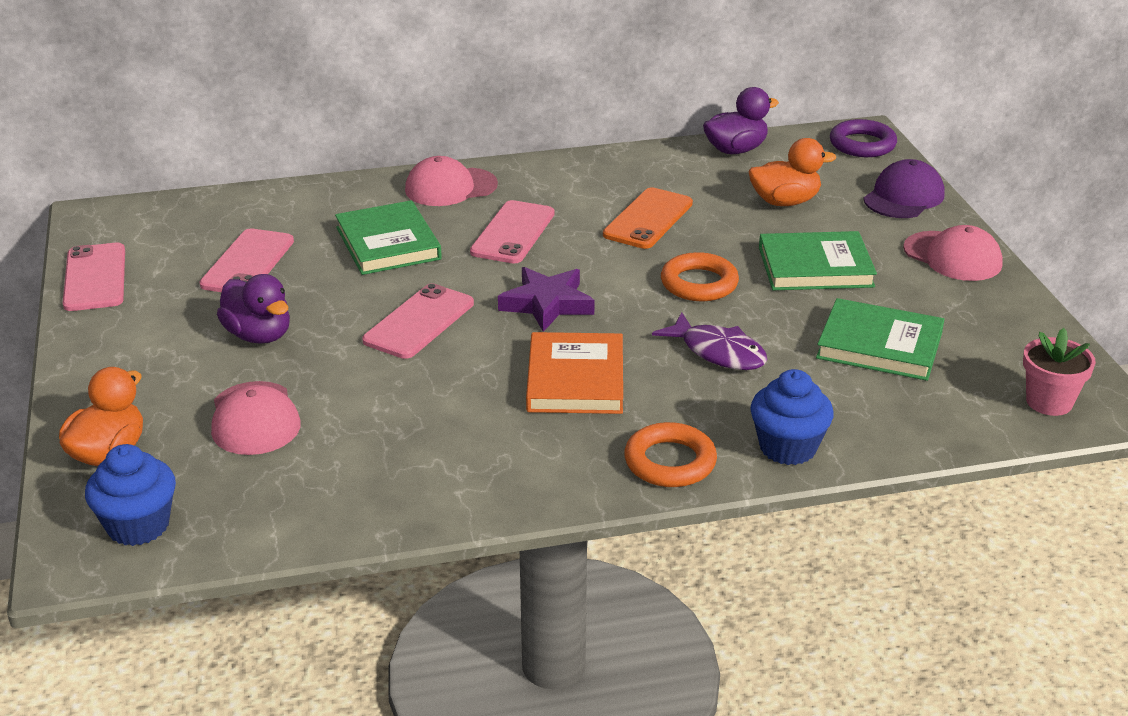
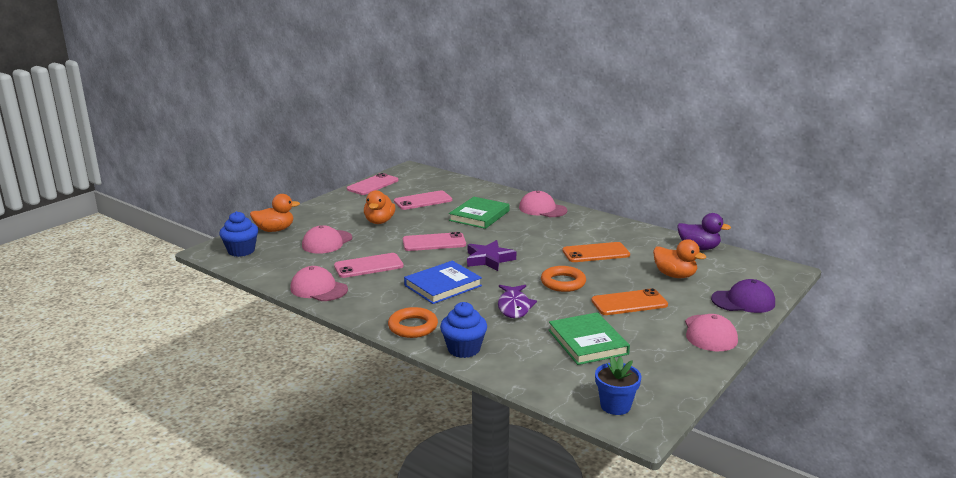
camera: 50 degrees right, 10 degrees down
purple duck [217,274,290,343] -> orange duck [364,190,395,224]
pink phone [470,200,555,264] -> pink phone moved to [334,253,404,278]
orange book [526,332,623,414] -> blue book [404,261,482,304]
green book [759,231,877,290] -> orange phone [591,288,668,315]
purple ring [830,119,897,157] -> none
pink flower pot [1023,328,1096,416] -> blue flower pot [595,356,641,415]
none -> pink cap [290,266,348,301]

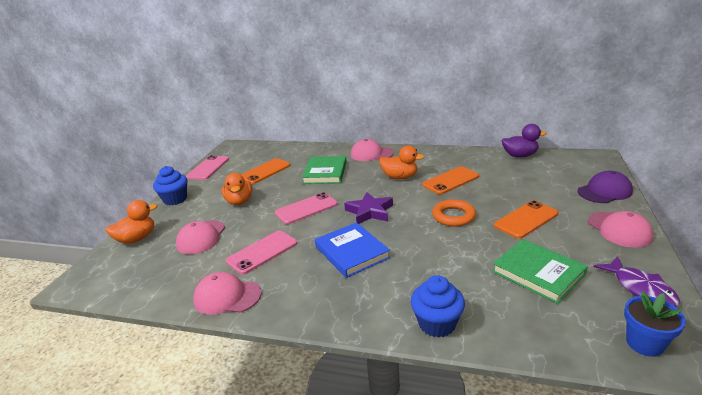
camera: 20 degrees left, 5 degrees up
blue cupcake [220,211,258,257] -> blue cupcake moved to [153,166,187,205]
orange ring [388,307,438,338] -> none
pink phone [394,190,452,210] -> orange phone [241,158,291,184]
blue book [404,261,482,304] -> blue book turned 60 degrees counterclockwise [315,222,390,278]
purple fish [498,285,537,318] -> purple fish moved to [594,256,680,307]
orange duck [653,239,706,278] -> orange duck moved to [379,145,424,179]

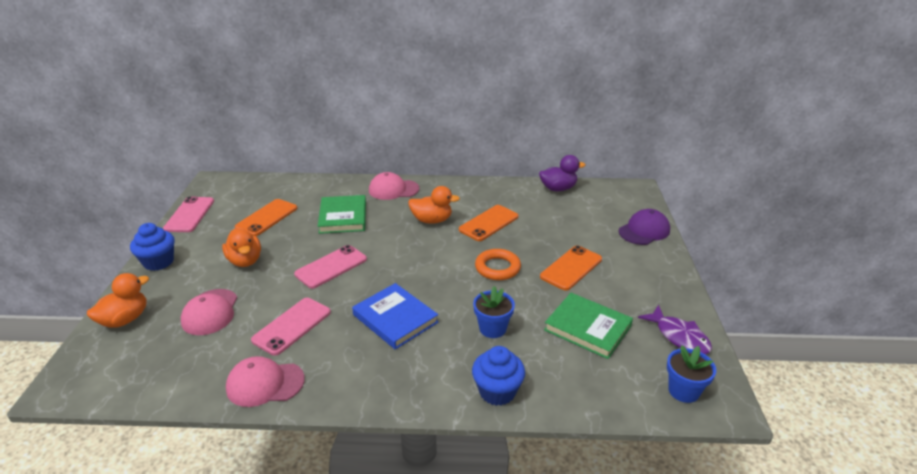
camera: 15 degrees left, 5 degrees up
purple star [344,192,393,224] -> none
pink cap [588,211,653,248] -> none
none -> blue flower pot [473,286,515,338]

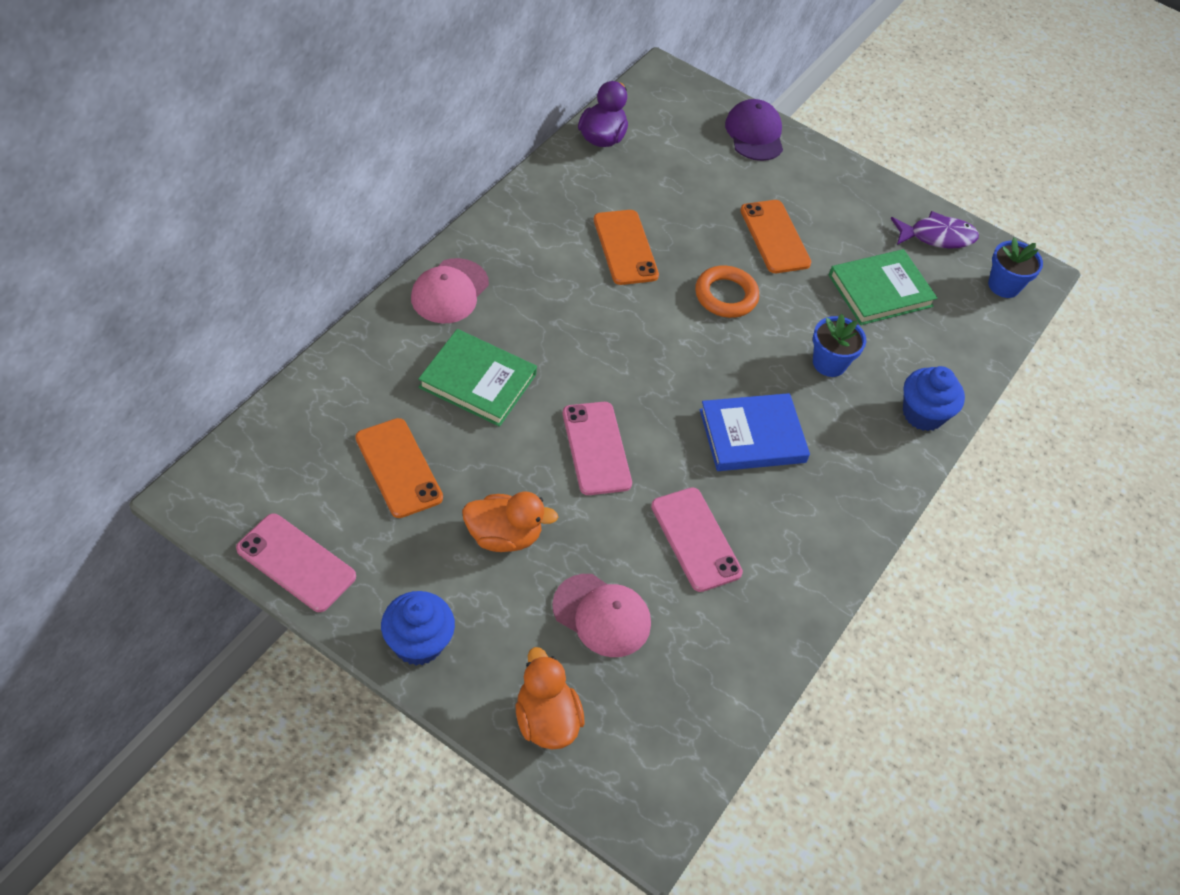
camera: 65 degrees left, 20 degrees up
pink cap [226,356,305,407] -> none
orange duck [408,186,460,224] -> none

